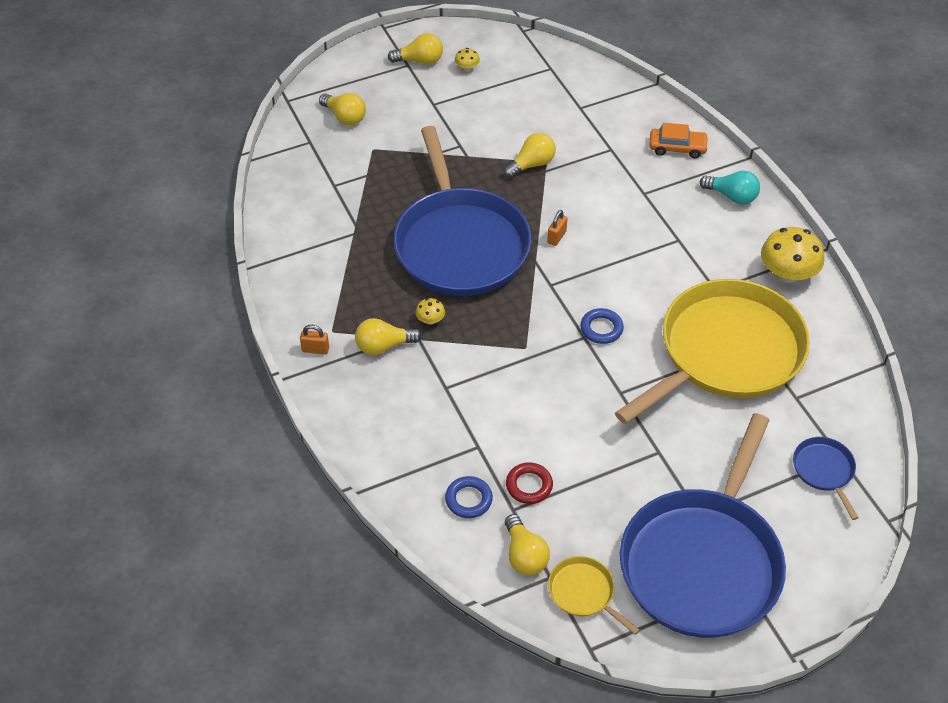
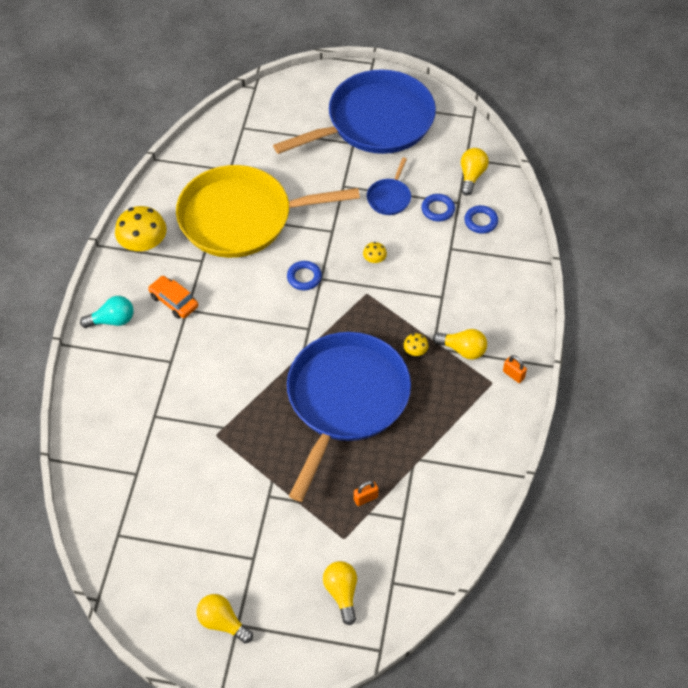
camera: 145 degrees left, 5 degrees up
yellow mushroom [455,48,480,71] -> yellow mushroom moved to [363,242,387,263]
yellow light bulb [504,133,556,178] -> none
red ring [506,462,553,504] -> blue ring [421,194,455,222]
orange padlock [547,210,568,246] -> orange padlock moved to [354,481,379,506]
yellow pan [548,556,640,635] -> none
orange car [649,123,709,158] -> orange car moved to [148,276,198,319]
turquoise light bulb [700,171,760,205] -> turquoise light bulb turned 105 degrees clockwise [80,296,133,328]
blue pan [793,437,859,520] -> blue pan moved to [367,157,411,215]

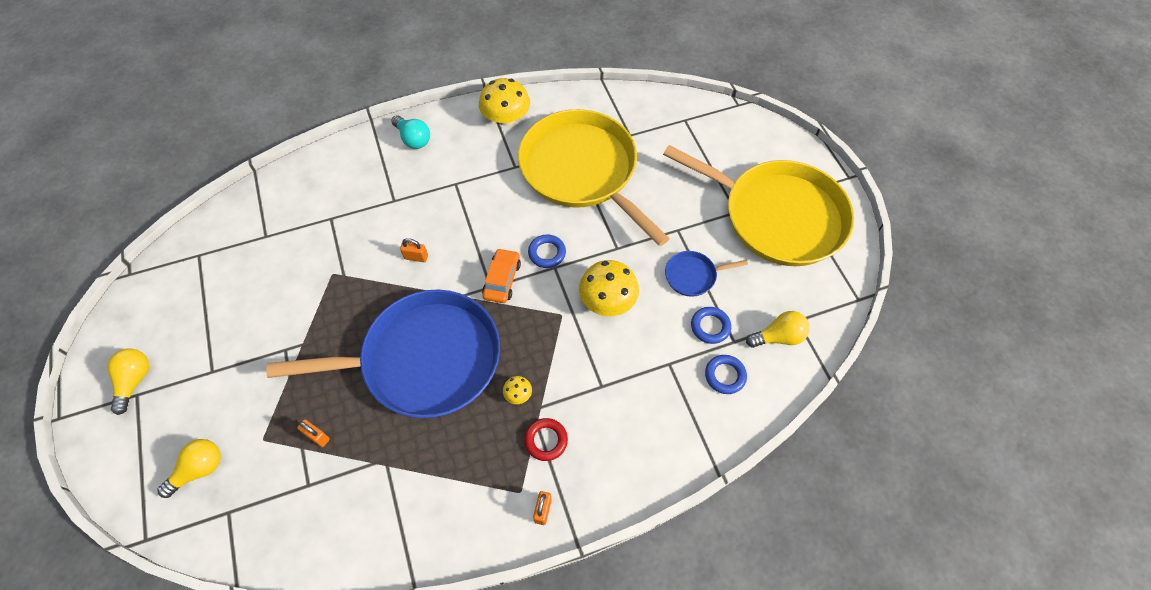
camera: 60 degrees right, 5 degrees up
orange car [148,276,198,319] -> orange car moved to [482,248,521,303]
blue pan [273,69,436,154] -> yellow pan [663,145,854,266]
yellow mushroom [363,242,387,263] -> yellow mushroom [579,260,639,316], size x2.16
yellow light bulb [433,329,487,360] -> red ring [524,418,568,461]
none -> orange padlock [400,238,428,262]

